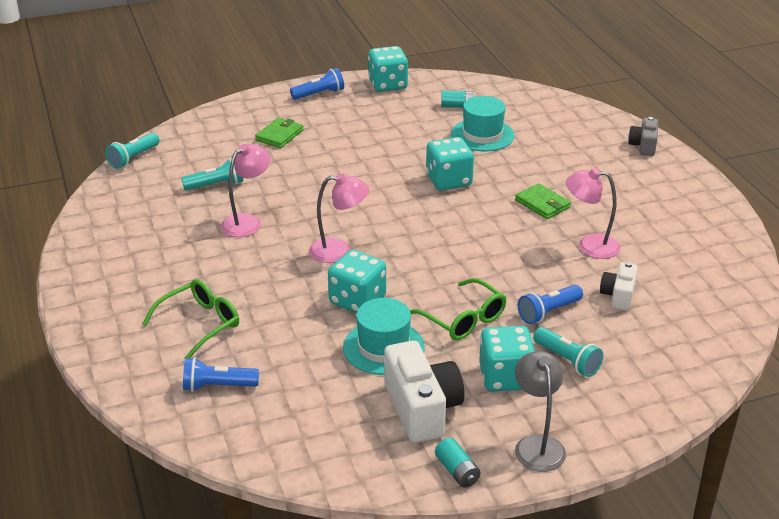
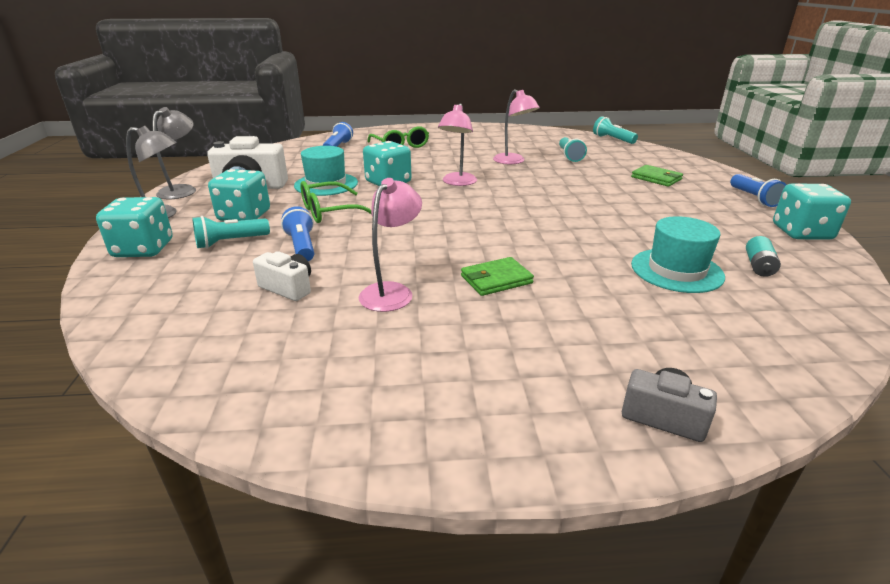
camera: 105 degrees right, 5 degrees down
turquoise dice [426,137,474,190] -> turquoise dice moved to [96,197,173,257]
turquoise battery [435,438,481,487] -> grey lamp [153,107,196,199]

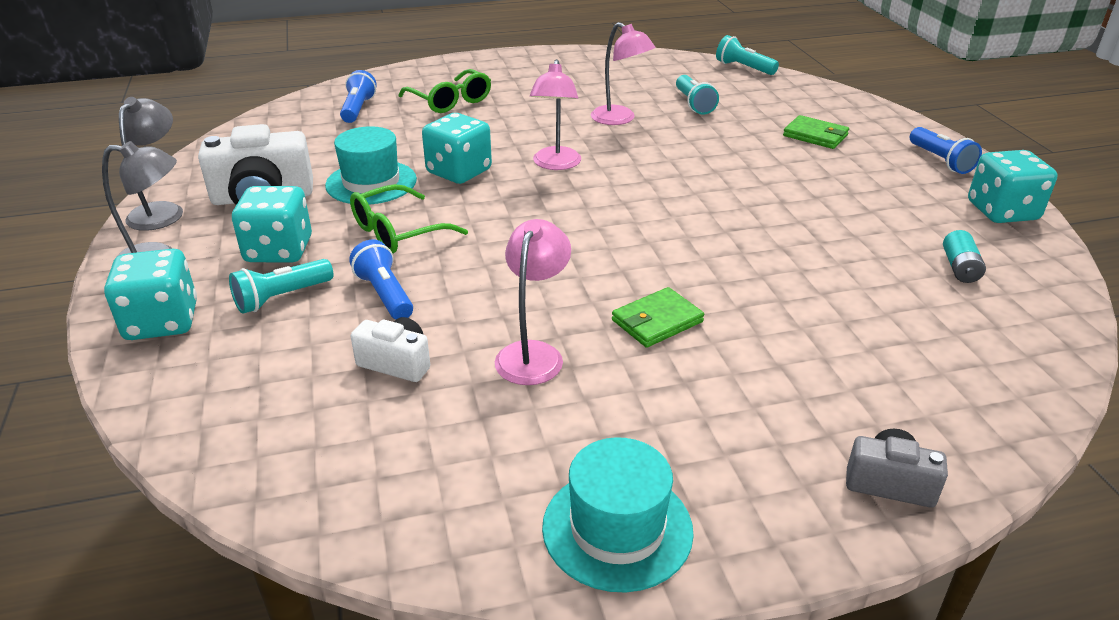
camera: 10 degrees left, 5 degrees up
turquoise hat [631,216,725,293] -> turquoise hat moved to [542,437,694,593]

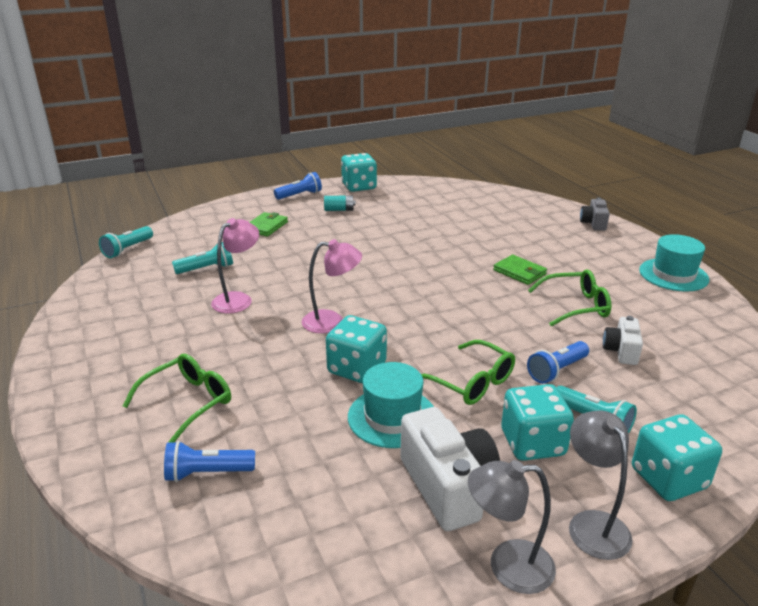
camera: 100 degrees left, 5 degrees down
pink lamp [495,219,571,385] -> green glasses [528,269,612,327]
turquoise battery [943,230,986,283] -> turquoise battery moved to [324,195,355,211]

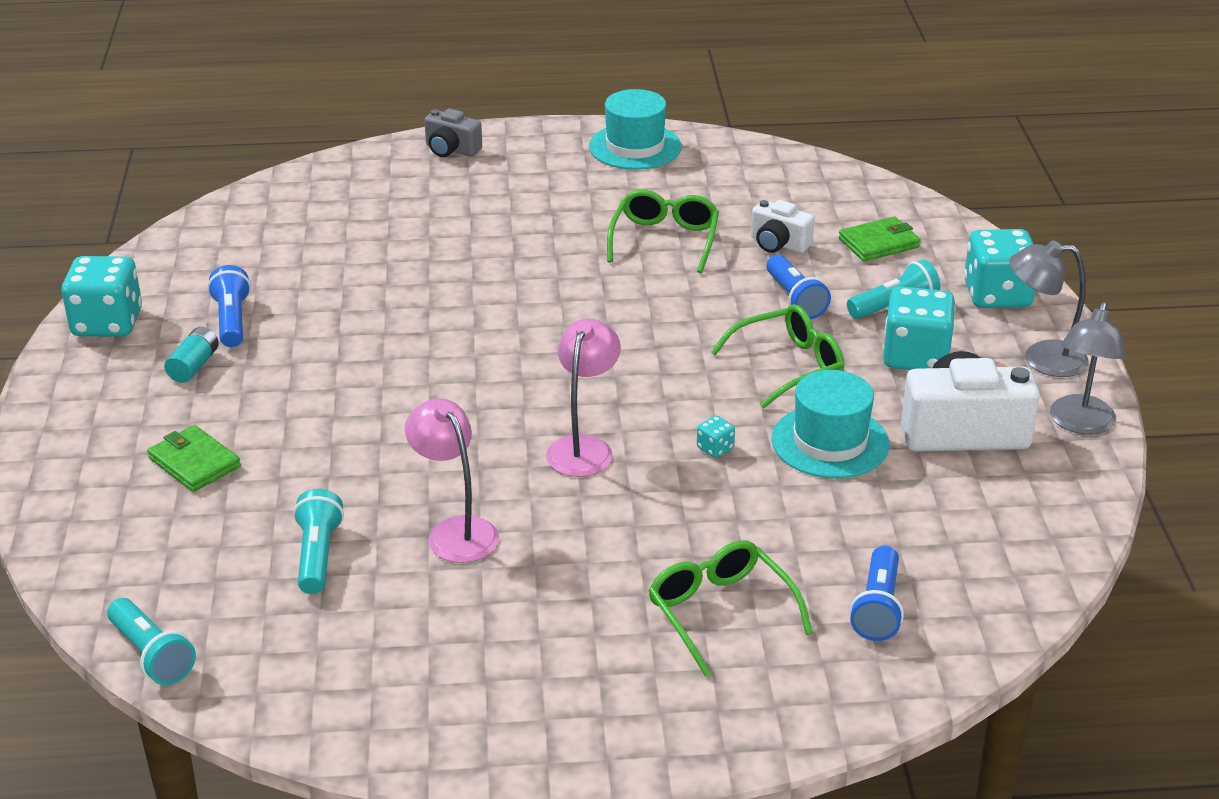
camera: 70 degrees left, 5 degrees up
blue flashlight [274,172,322,200] -> blue flashlight moved to [207,265,251,347]
turquoise dice [326,315,387,383] -> turquoise dice [697,415,735,458], size x0.42
green wallet [493,255,547,285] -> green wallet moved to [839,216,921,262]

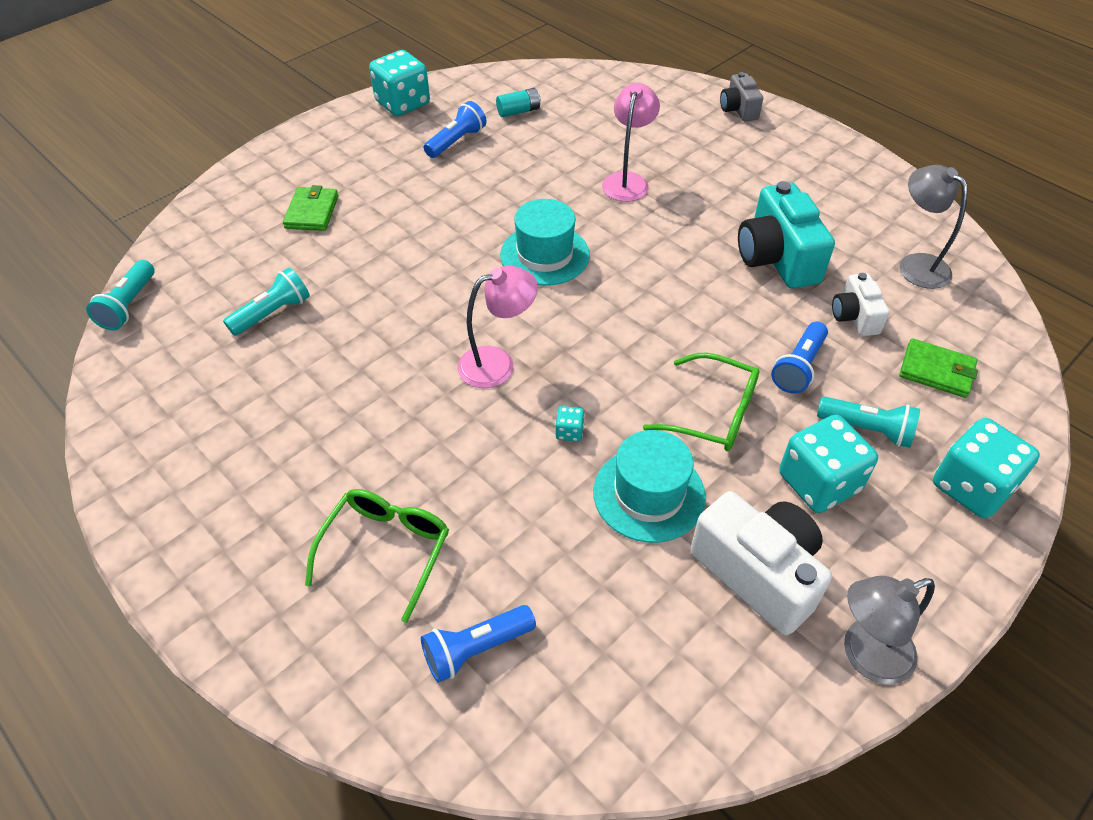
camera: 50 degrees right, 15 degrees up
turquoise battery [164,327,219,383] -> turquoise battery moved to [496,88,541,117]
pink lamp [405,398,499,563] -> pink lamp moved to [602,83,660,202]
turquoise hat [589,89,681,170] -> turquoise hat moved to [500,199,590,286]
green glasses [607,190,719,273] -> turquoise camera [738,181,835,289]
grey lamp [1009,241,1089,377] -> grey lamp moved to [899,165,967,289]

